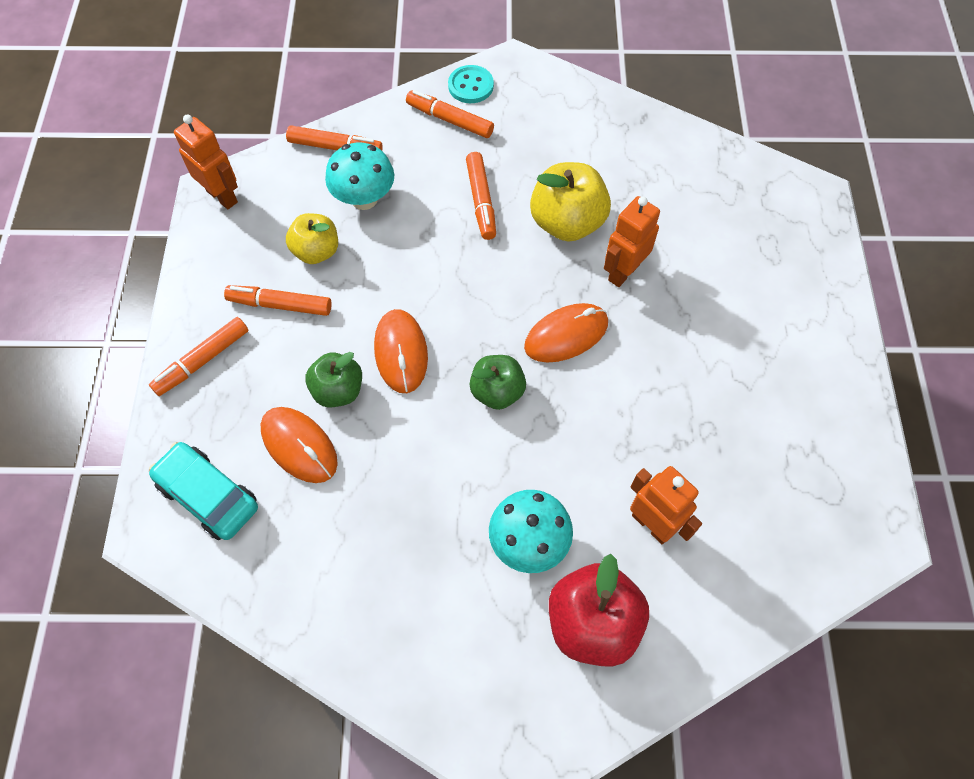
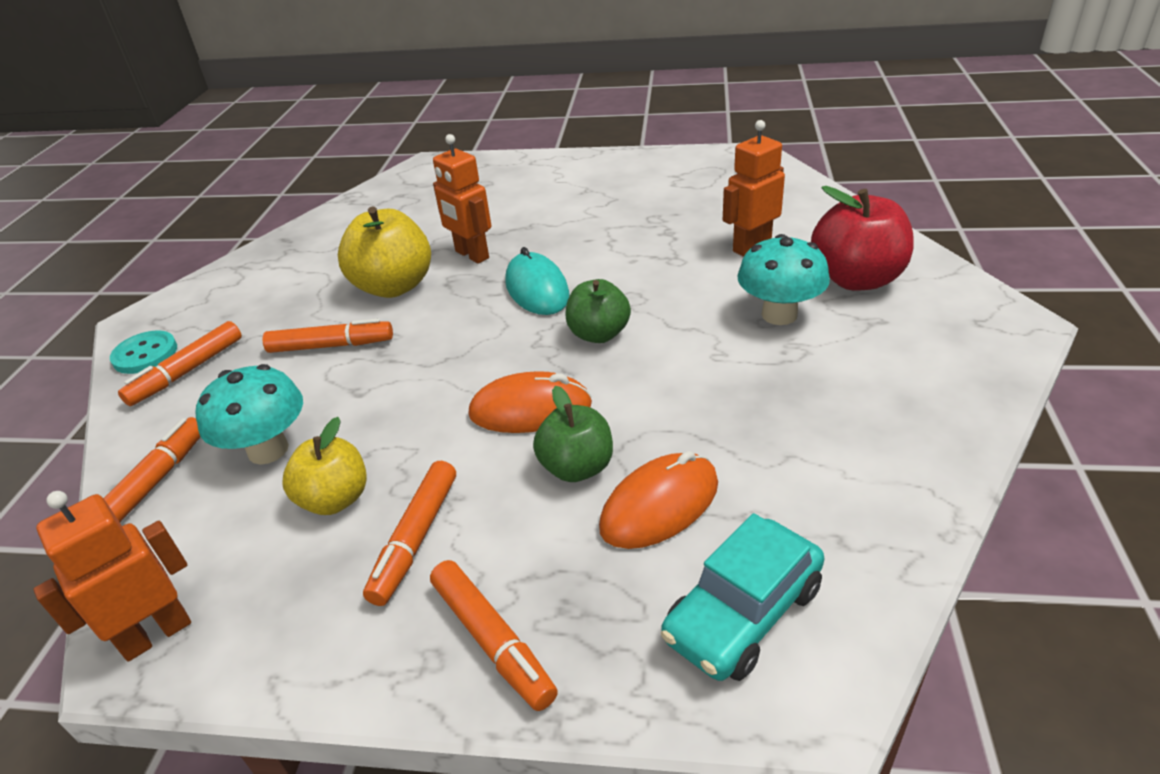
camera: 80 degrees left, 25 degrees down
orange mouse [524,303,608,363] -> turquoise mouse [505,247,569,315]

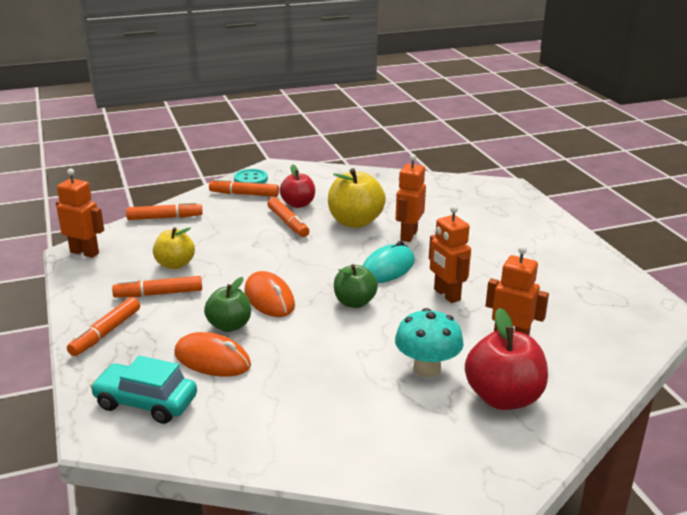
camera: 60 degrees right, 10 degrees down
turquoise mushroom [196,364,303,464] -> none
none -> red apple [280,164,315,208]
none -> orange robot [429,206,471,303]

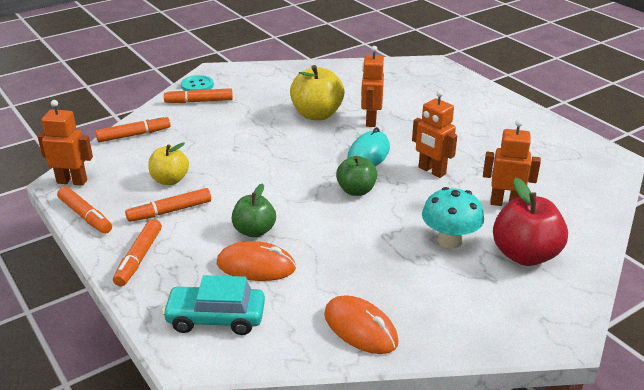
camera: 15 degrees left, 5 degrees up
orange mouse [245,271,295,317] -> orange mouse moved to [324,296,399,354]
orange marker [267,197,309,237] -> orange marker moved to [57,186,112,234]
red apple [280,164,315,208] -> none

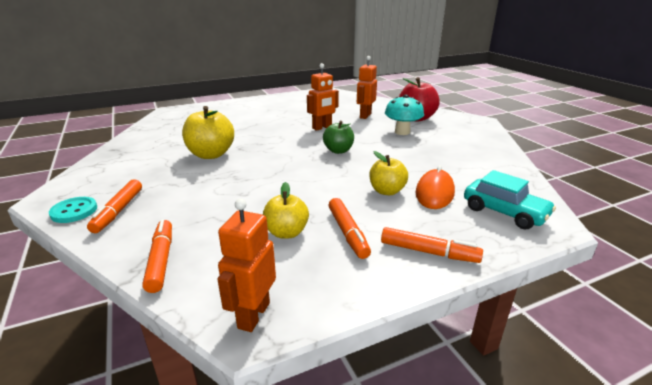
camera: 80 degrees left, 5 degrees down
orange marker [57,186,112,234] -> none
turquoise car [162,275,265,335] -> turquoise car turned 60 degrees counterclockwise [464,170,556,230]
green apple [232,183,276,238] -> yellow apple [369,151,408,195]
orange mouse [324,296,399,354] -> none
turquoise mouse [347,127,390,166] -> none
orange robot [361,46,384,127] -> none

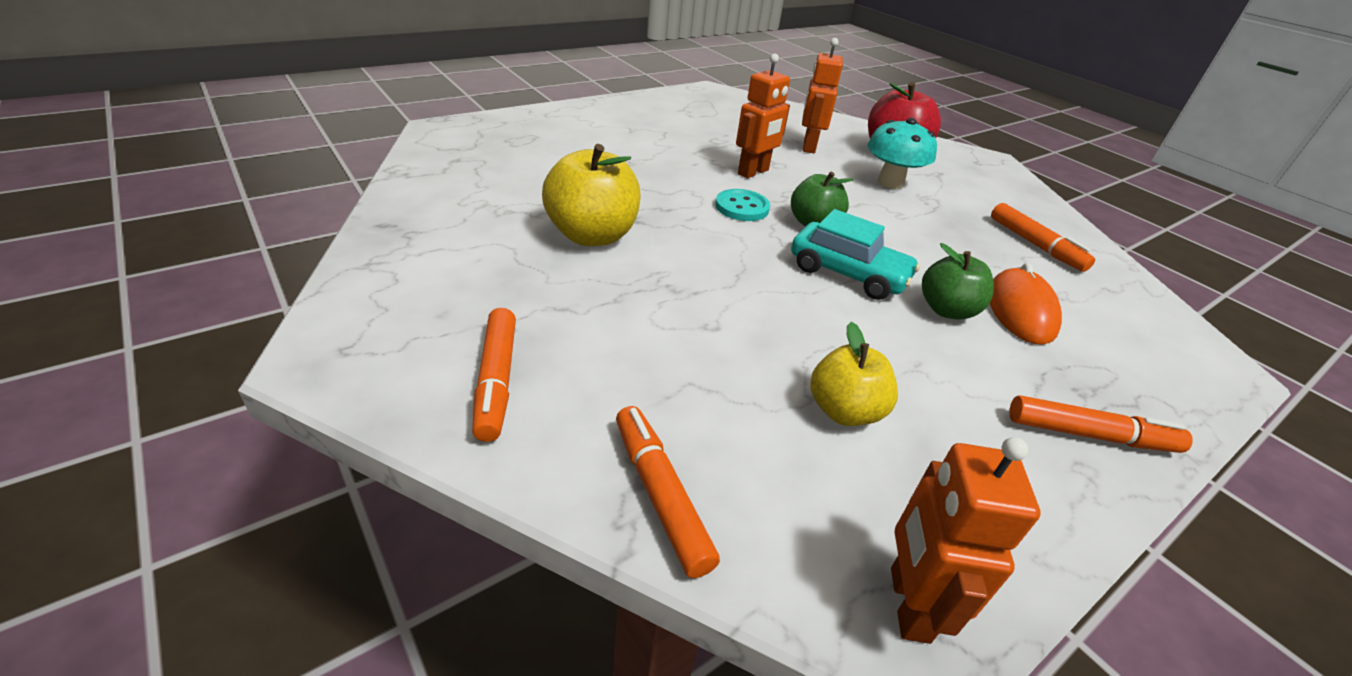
camera: 15 degrees left, 10 degrees up
turquoise button [49,197,97,223] -> turquoise button moved to [715,189,770,221]
orange marker [328,198,371,259] -> orange marker moved to [991,203,1095,272]
yellow apple [369,151,408,195] -> green apple [922,243,994,320]
turquoise car [464,170,556,230] -> turquoise car moved to [791,209,920,300]

